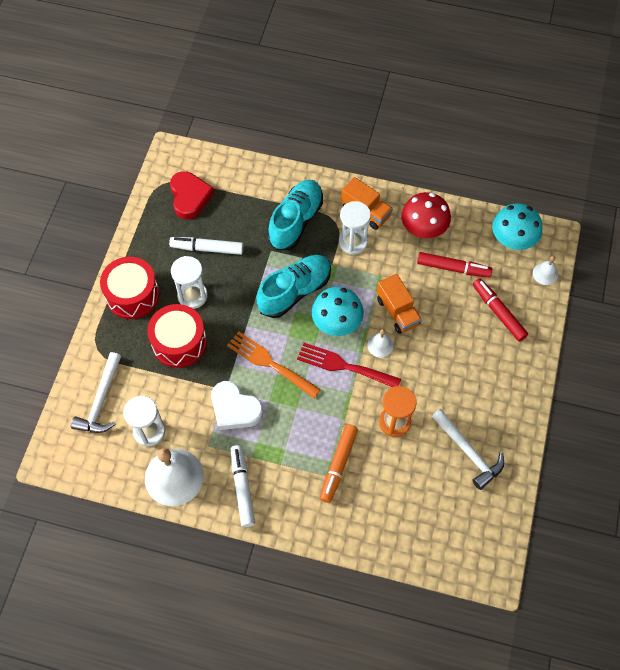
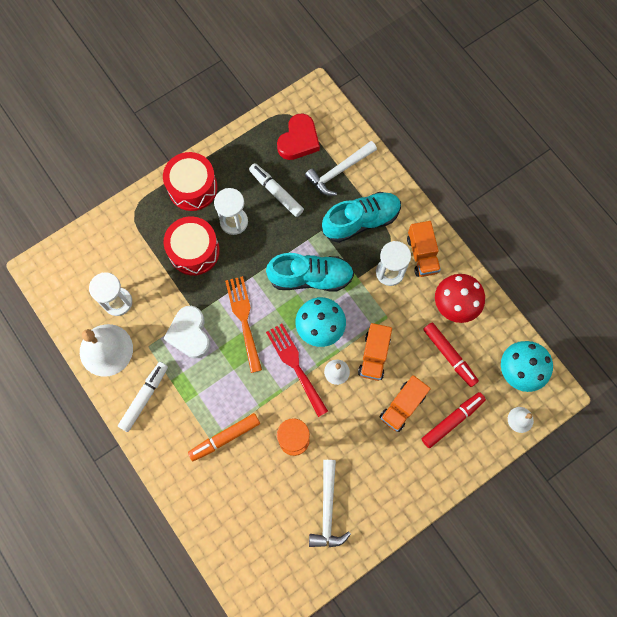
camera: 40 degrees right, 10 degrees up
white hammer [71,352,121,433] -> white hammer moved to [305,141,377,196]
red marker [473,278,528,342] -> red marker turned 45 degrees clockwise [422,392,486,448]
none -> orange truck [380,375,431,432]

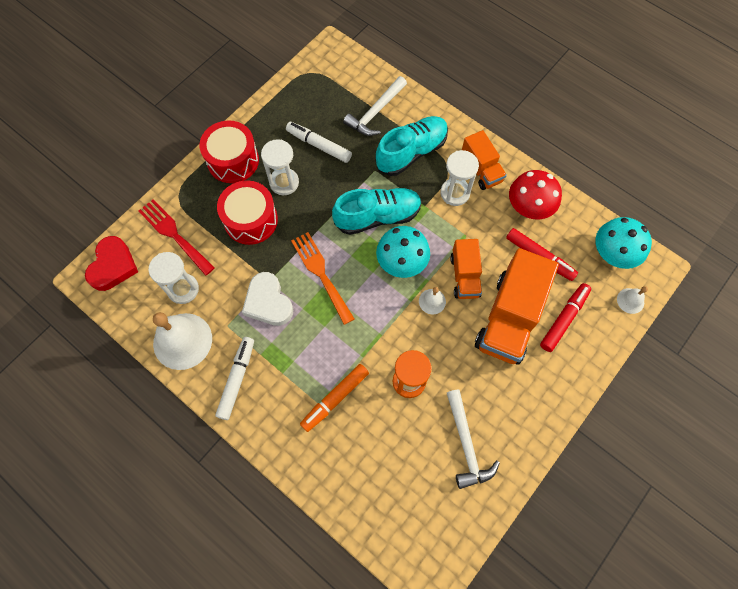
camera: 15 degrees left, 5 degrees down
red fork [266,324,328,417] -> red fork moved to [139,199,215,276]
red heart [277,113,320,160] -> red heart moved to [85,236,138,291]
orange truck [380,375,431,432] -> orange truck [475,248,559,364], size x1.77

